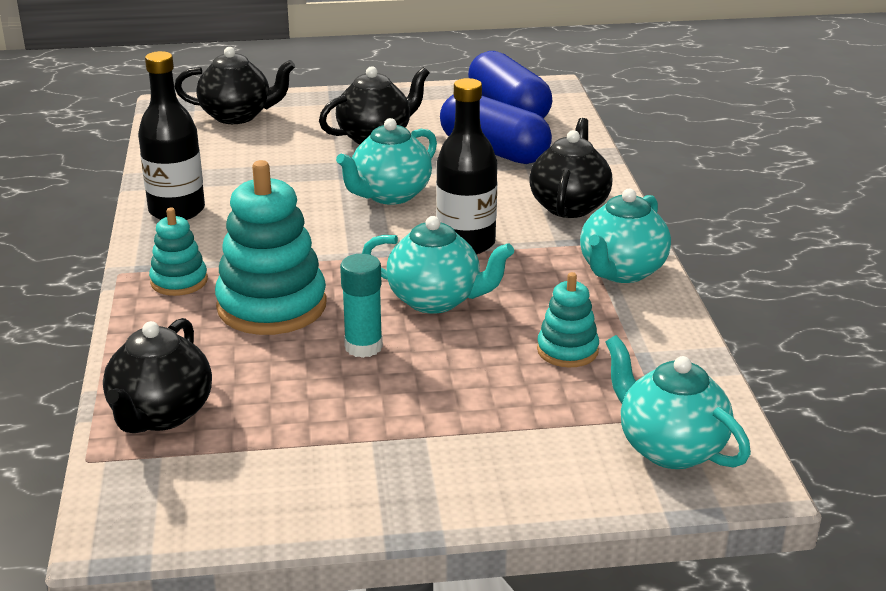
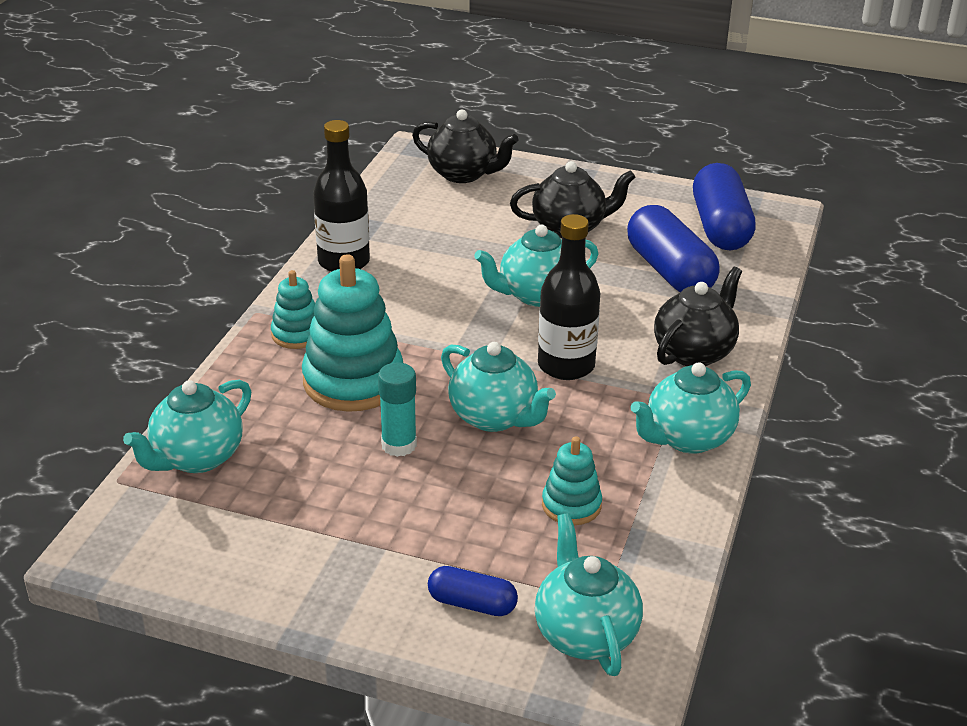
camera: 25 degrees right, 5 degrees up
black teapot [103,318,212,433] -> turquoise teapot [123,380,251,473]
none -> blue capsule [428,566,518,616]

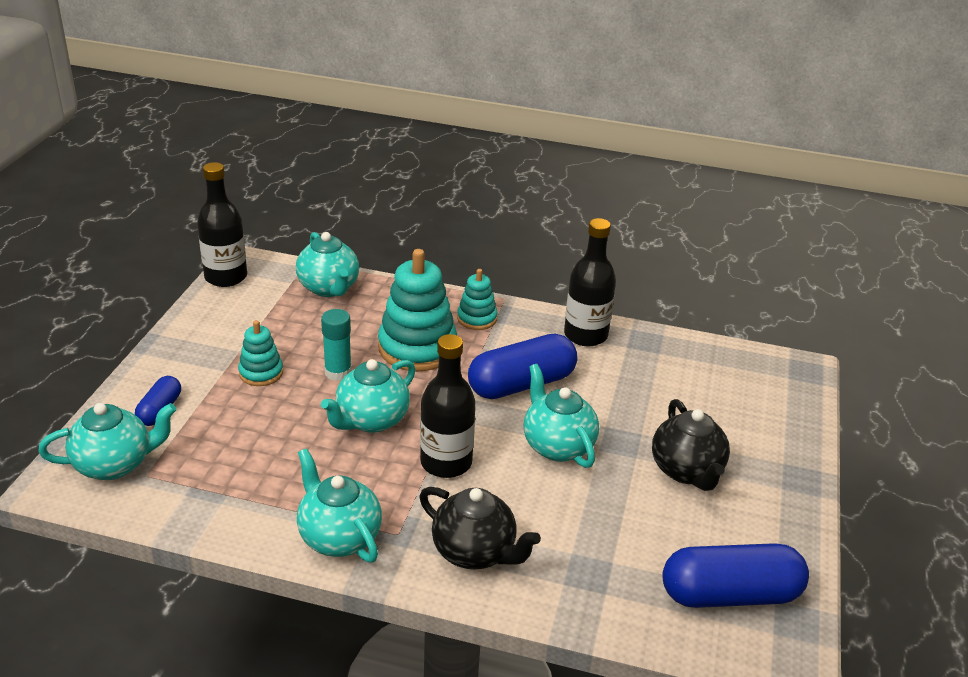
camera: 85 degrees right, 0 degrees up
turquoise teapot [123,380,251,473] -> turquoise teapot turned 150 degrees counterclockwise [296,232,359,297]
black teapot [412,110,518,183] -> none
turquoise stacking toy [542,436,602,525] -> turquoise stacking toy moved to [238,320,283,386]
blue capsule [627,205,720,292] -> blue capsule moved to [468,334,578,399]
none -> black bottle [197,162,247,287]

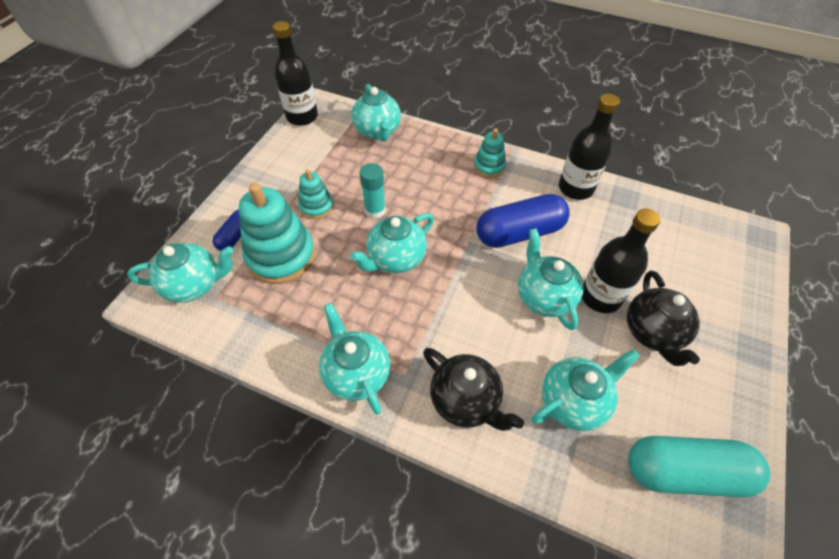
camera: 10 degrees right, 20 degrees up
turquoise stacking toy [378,249,457,371] -> turquoise stacking toy moved to [239,183,315,284]
black bottle [420,334,476,478] -> black bottle moved to [582,209,661,313]
blue capsule [662,543,809,608] -> turquoise capsule [628,436,770,497]
none -> turquoise teapot [532,349,640,431]

